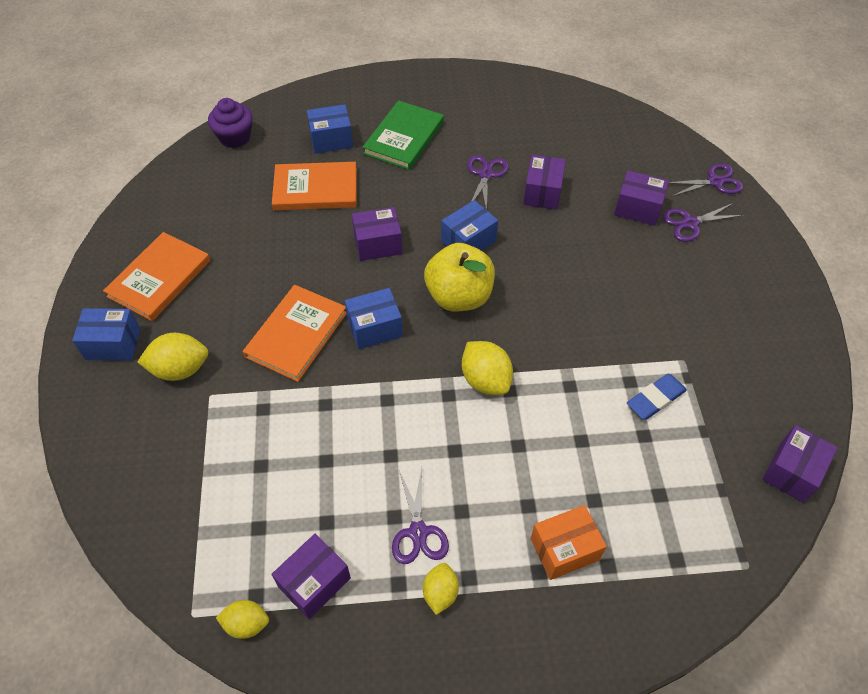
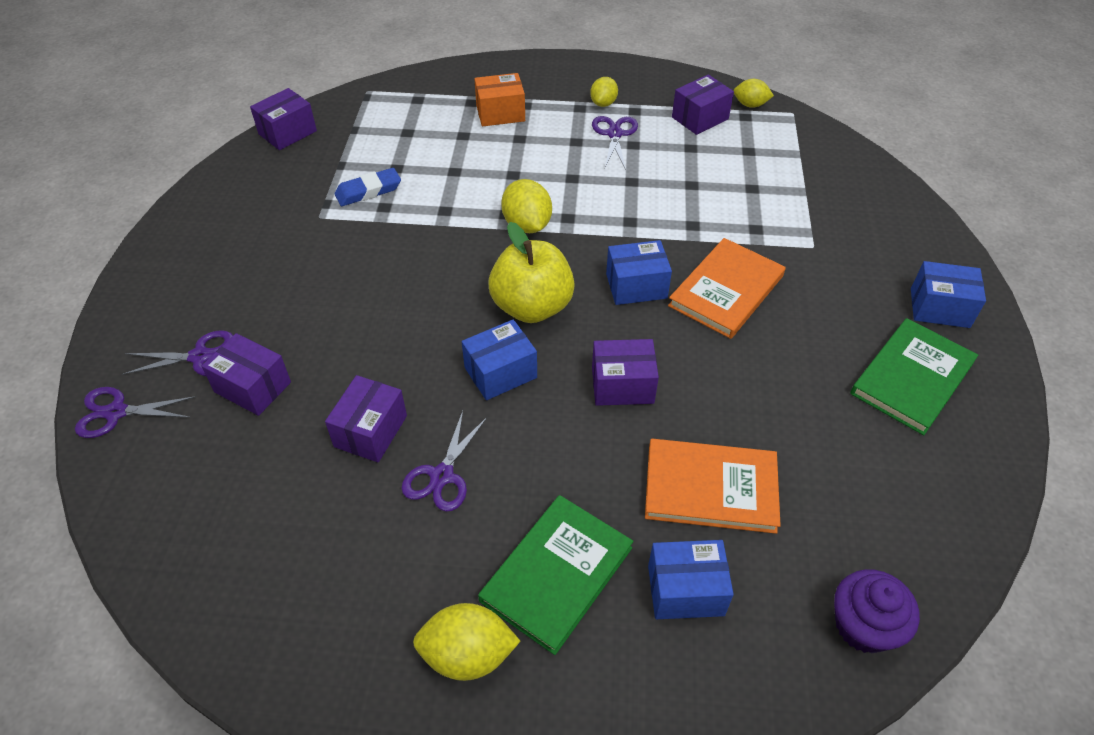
camera: 170 degrees left, 5 degrees down
orange book [103,232,210,321] -> green book [850,318,978,435]
yellow lemon [138,333,208,381] -> yellow lemon moved to [413,603,520,681]

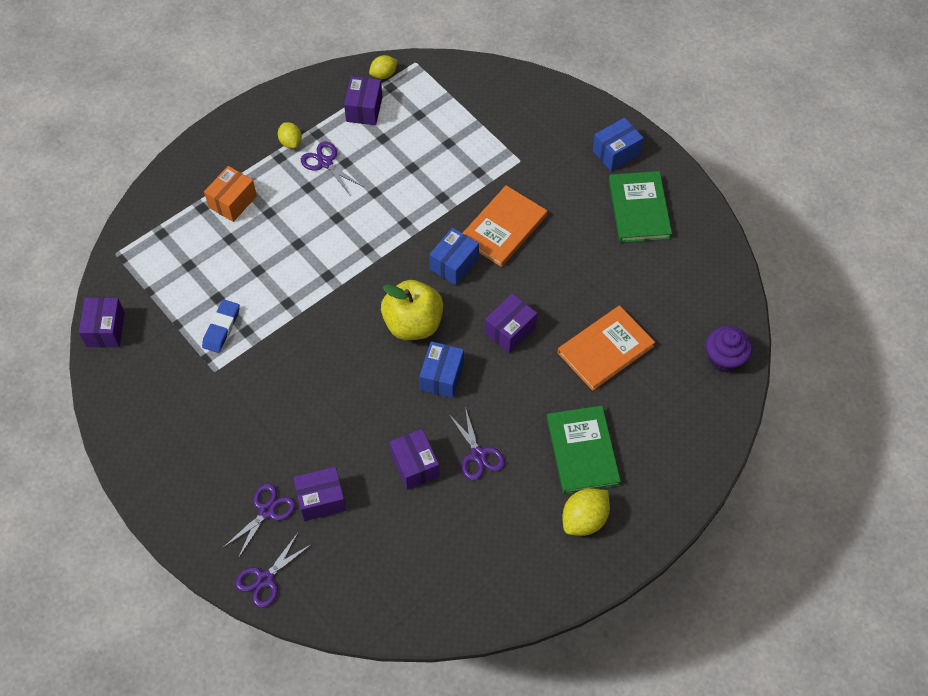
camera: 45 degrees left, 10 degrees up
yellow lemon [501,179,552,233] -> none
blue box [648,540,734,619] -> none
orange book [668,238,786,339] -> orange book turned 45 degrees clockwise [463,185,547,267]

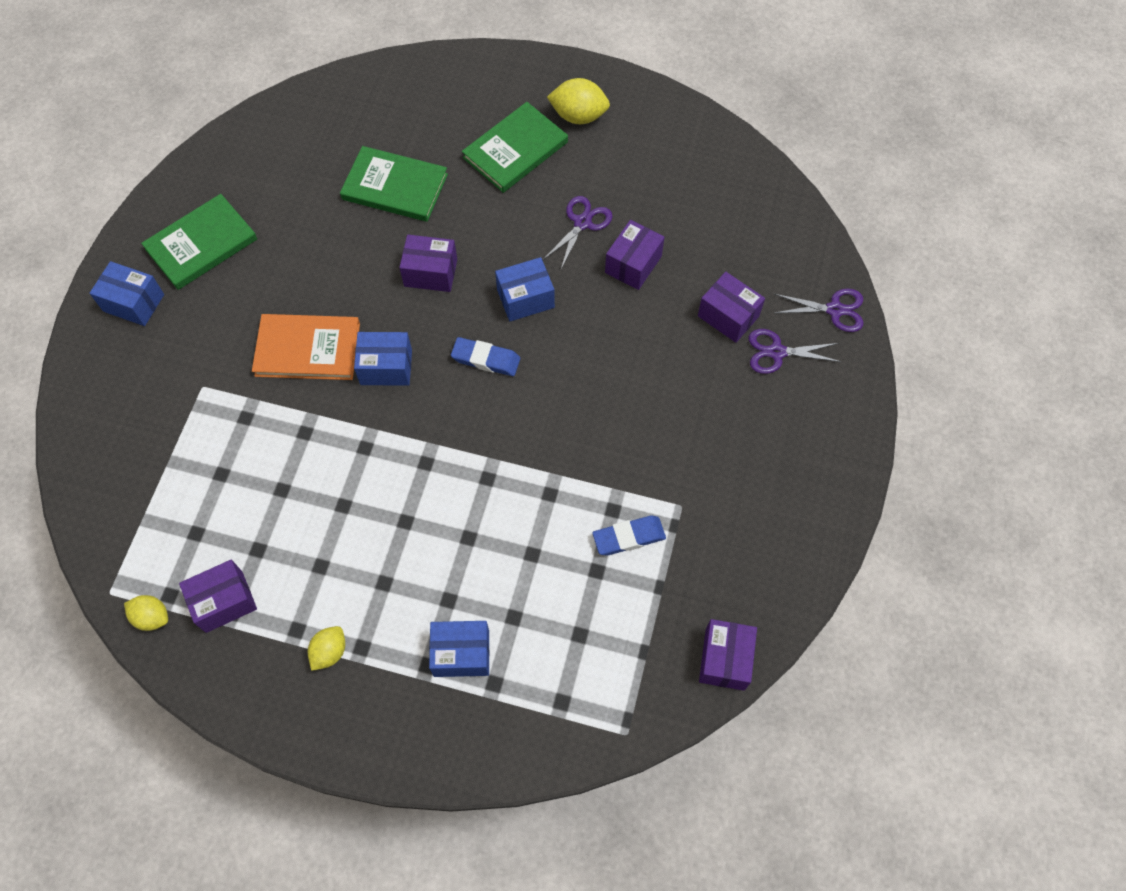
camera: 125 degrees left, 5 degrees up
purple box [79,297,125,347] -> purple box turned 45 degrees counterclockwise [699,619,757,691]
orange box [204,166,257,222] -> blue box [429,621,490,677]
purple scissors [301,141,363,195] -> none
yellow apple [381,280,443,340] -> blue eraser [451,337,520,376]
orange book [558,305,655,391] -> green book [340,146,448,222]
purple cupcake [706,326,752,372] -> none

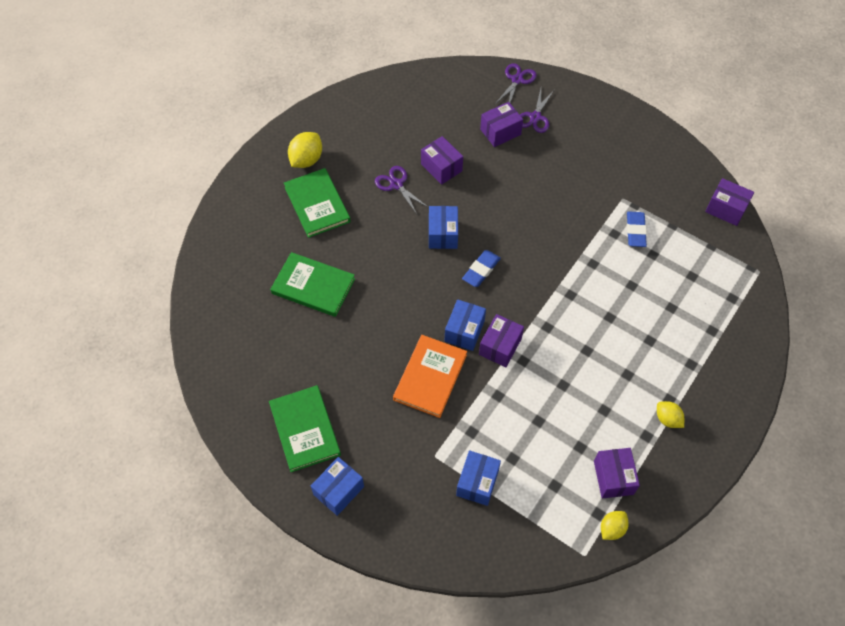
camera: 70 degrees left, 5 degrees down
green book [340,146,448,222] -> green book turned 75 degrees clockwise [270,252,355,317]
purple box [399,235,457,292] -> purple box moved to [479,314,524,367]
blue box [429,621,490,677] -> blue box moved to [456,450,501,506]

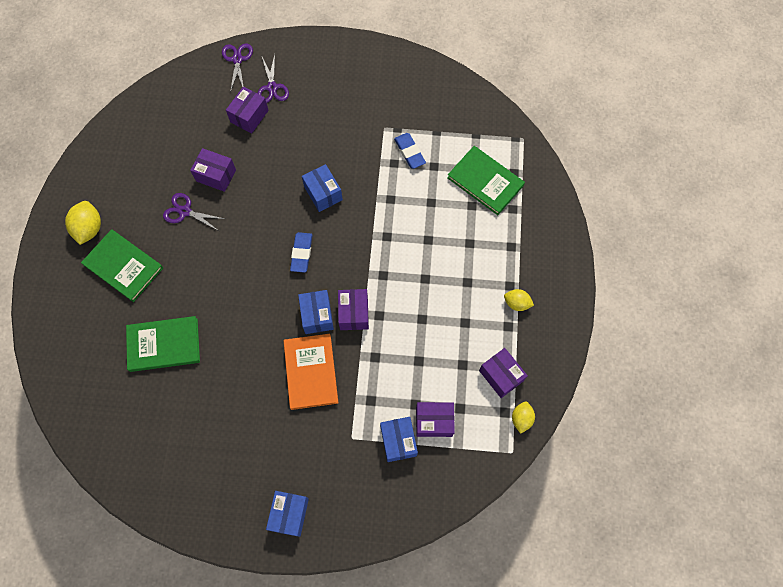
camera: 30 degrees left, 10 degrees up
green book [269,385,341,472] -> green book moved to [447,146,525,215]
blue box [429,206,458,249] -> blue box moved to [302,164,343,212]
purple box [705,178,754,226] -> purple box moved to [416,402,455,437]

